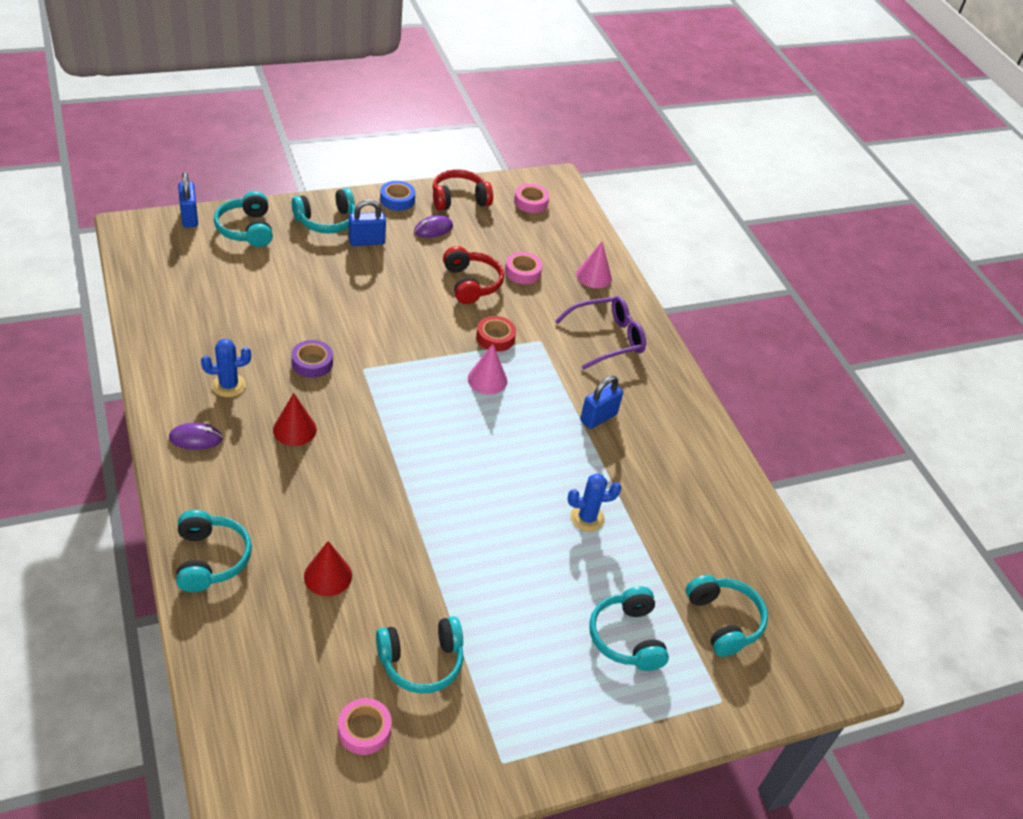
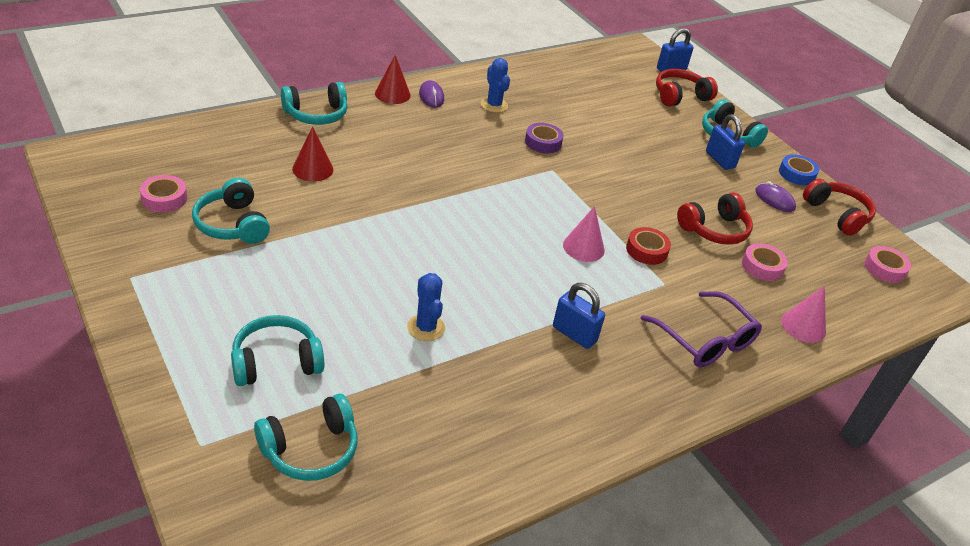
camera: 80 degrees right, 5 degrees down
turquoise headphones [214,191,273,247] -> red headphones [656,69,718,107]
red cone [273,393,317,446] -> red cone moved to [375,55,411,104]

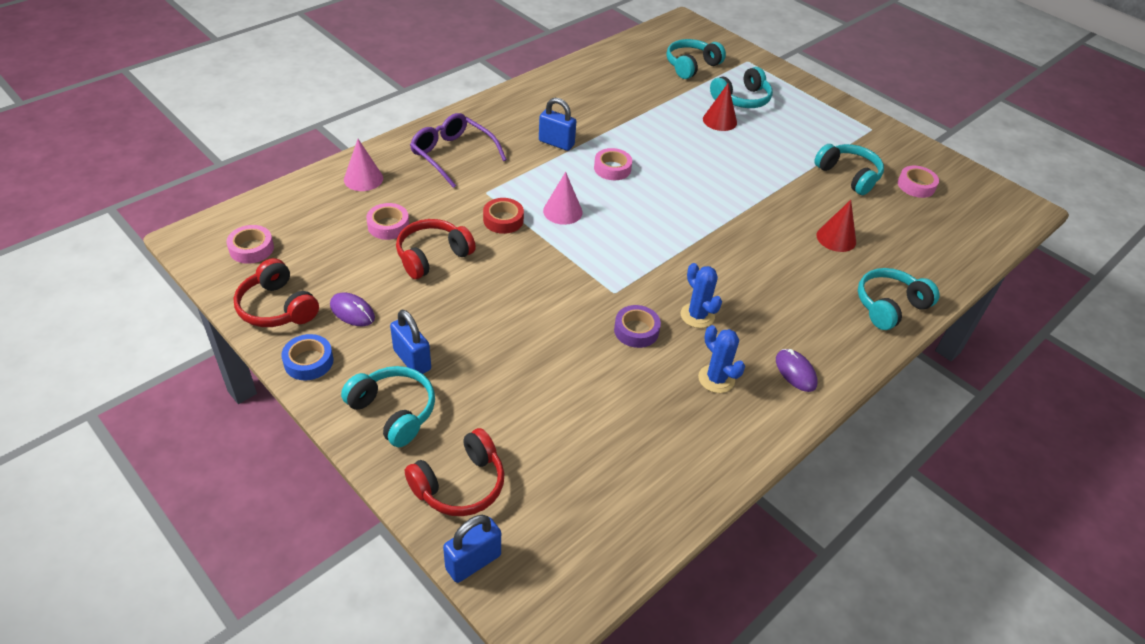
camera: 170 degrees right, 5 degrees up
red cone [375,55,411,104] -> red cone moved to [703,84,737,131]
blue cactus [407,273,445,341] -> blue cactus moved to [681,263,722,328]
none -> pink tape [594,148,632,180]

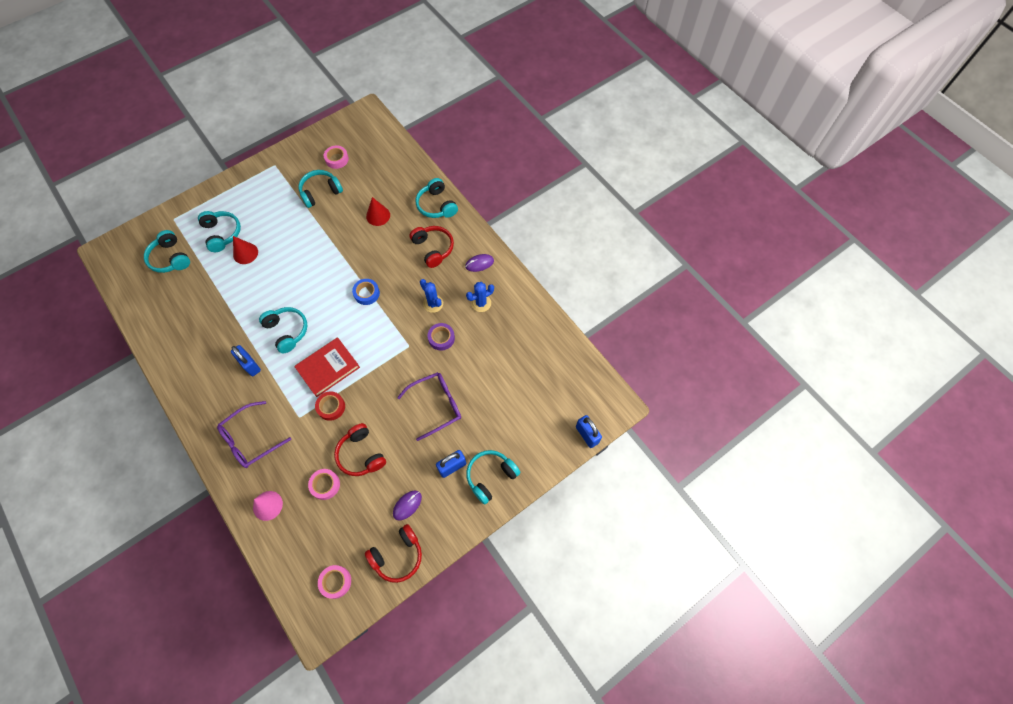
camera: 80 degrees left, 20 degrees up
blue tape [281,334,333,381] -> blue tape moved to [352,279,380,305]
red headphones [405,428,504,516] -> red headphones moved to [410,226,454,268]
blue padlock [539,98,576,151] -> blue padlock turned 75 degrees counterclockwise [231,345,261,376]
pink cone [543,172,583,225] -> red book [294,337,360,397]
pink tape [594,148,632,180] -> turquoise headphones [259,307,308,353]
blue cactus [681,263,722,328] -> blue cactus turned 75 degrees clockwise [420,279,443,313]
none -> purple glasses [397,372,461,441]

